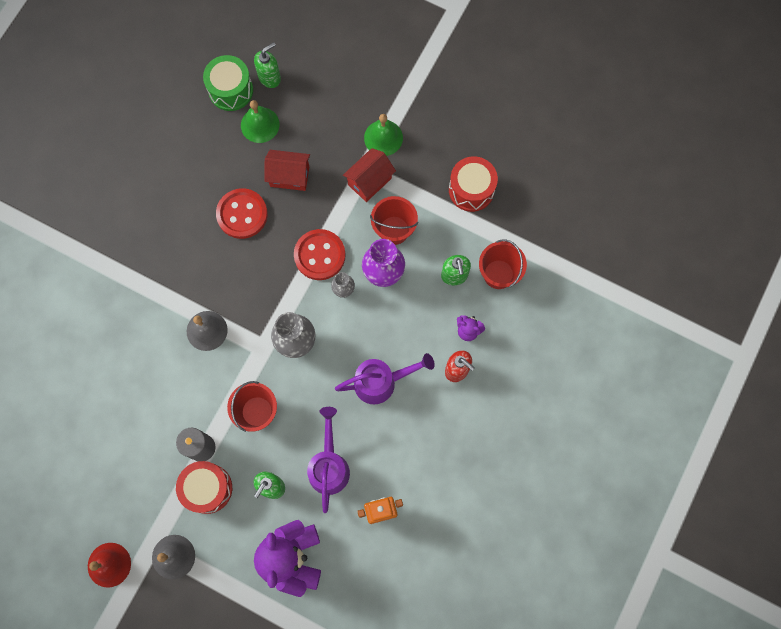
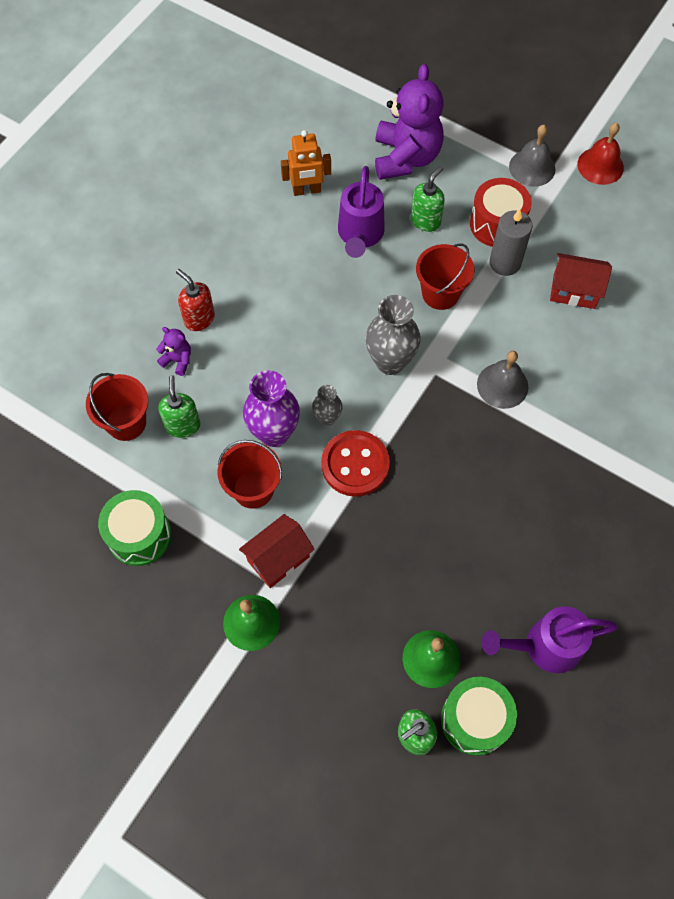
camera: 175 degrees left, 10 degrees down
red button [216,188,268,239] -> none
red house [264,150,310,191] -> red house moved to [550,253,612,309]
purple watering can [335,353,435,404] -> purple watering can moved to [481,606,618,673]
red drum [449,156,498,212] -> green drum [98,490,171,566]

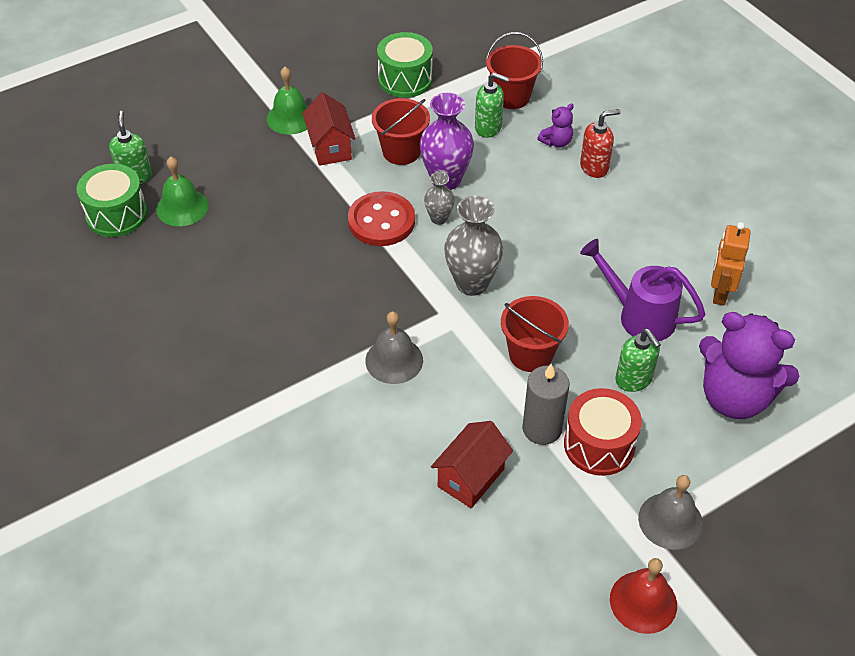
camera: 115 degrees right, 15 degrees down
purple watering can [481,606,618,673] -> none

